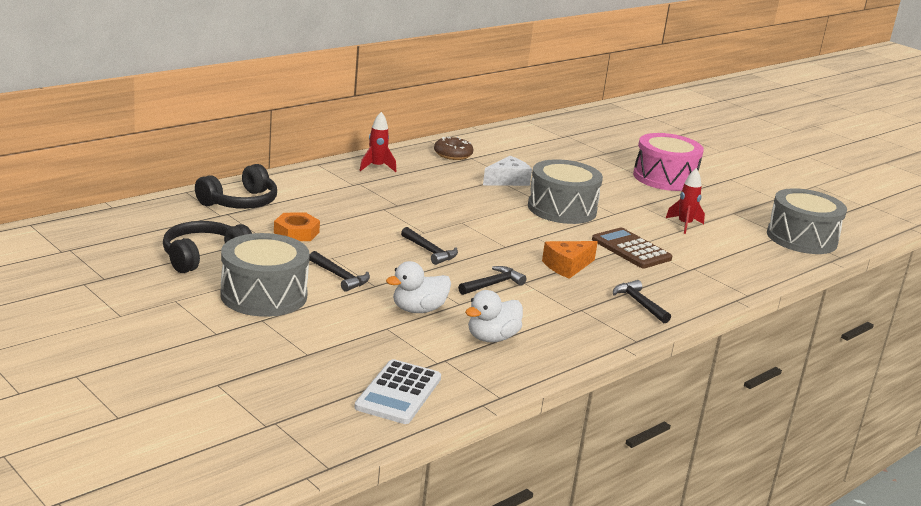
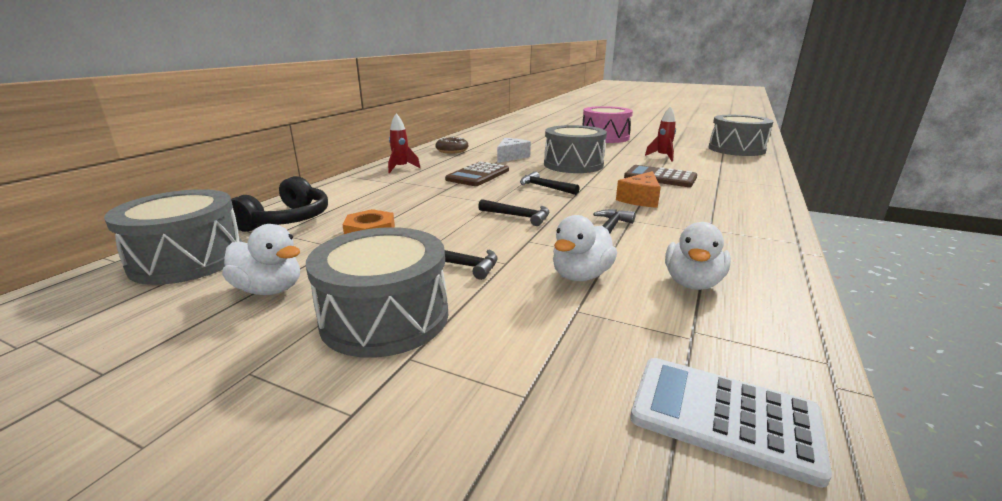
camera: 20 degrees left, 0 degrees up
black headphones [163,221,252,273] -> white duck [222,224,300,295]
white calculator [354,359,441,424] -> white calculator turned 120 degrees clockwise [630,358,832,488]
black hammer [613,280,671,323] -> black hammer moved to [520,171,580,195]
none -> grey drum [104,189,242,285]
none -> brown calculator [445,161,509,186]

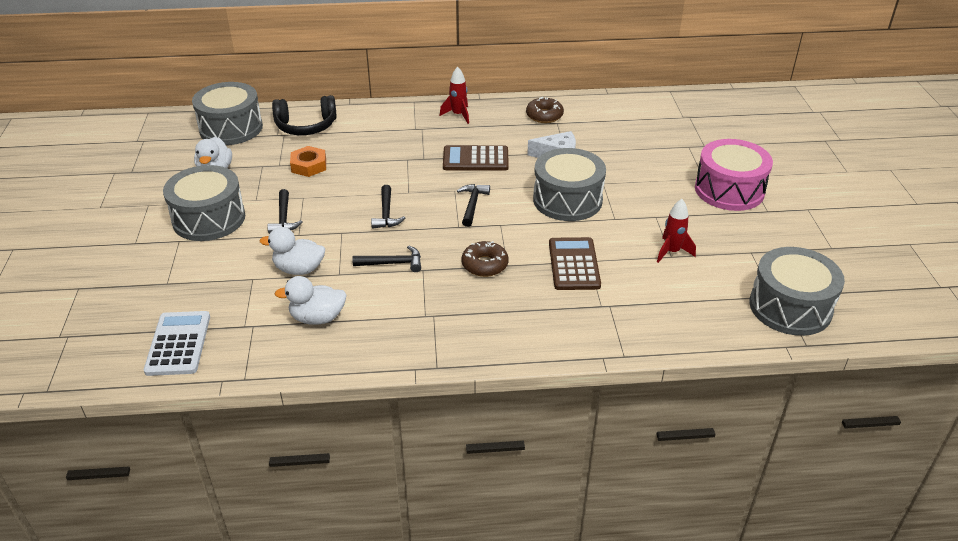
camera: 60 degrees right, 15 degrees up
orange cheese [616,171,661,208] -> brown donut [461,241,509,277]

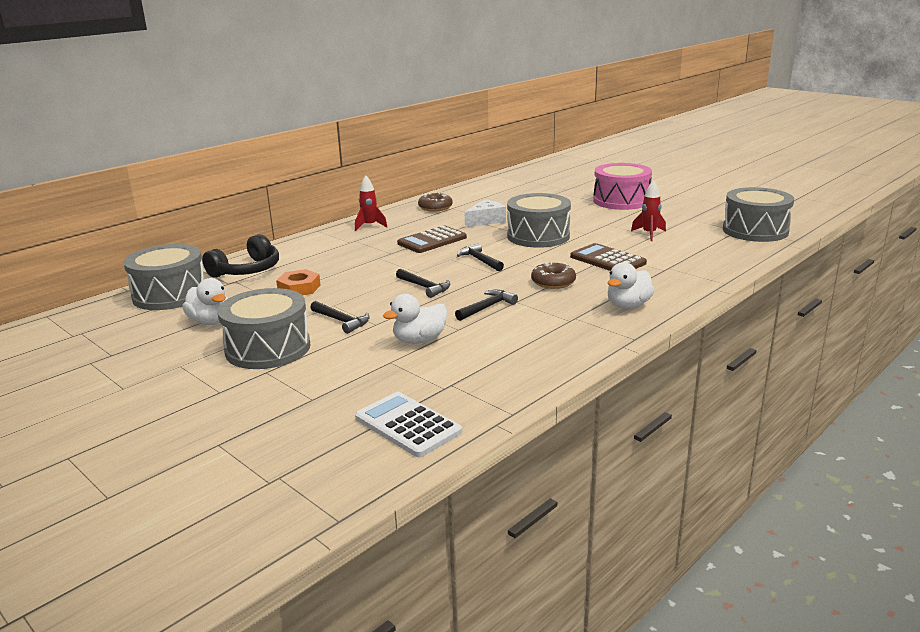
camera: 40 degrees left, 15 degrees down
white duck [274,276,347,325] -> white duck moved to [607,262,654,309]

